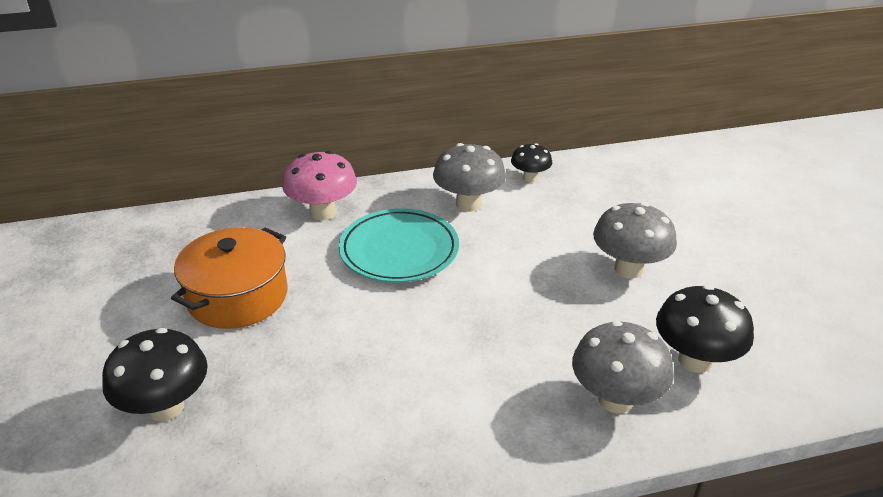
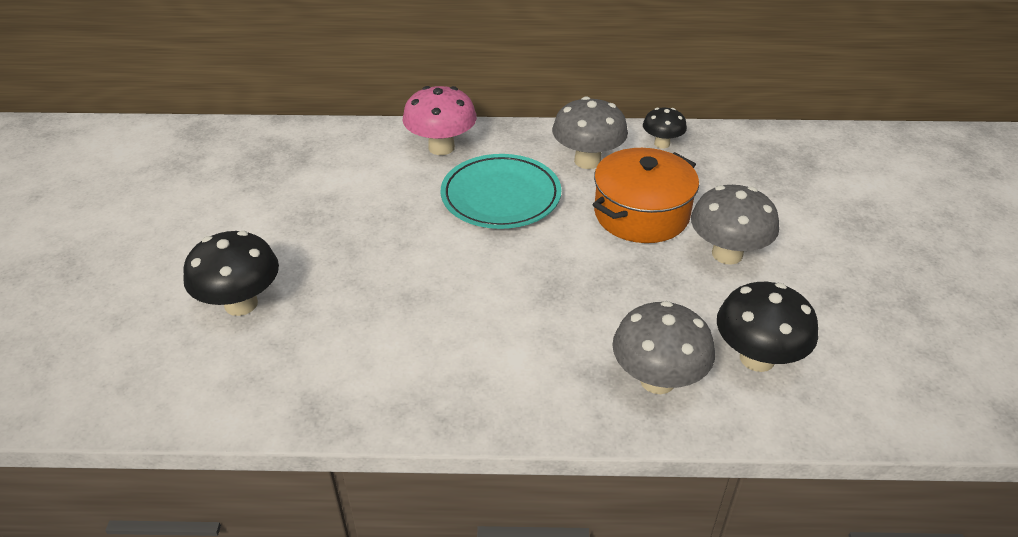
camera: 15 degrees right, 5 degrees up
orange pot [171,227,288,329] -> orange pot moved to [593,148,699,243]

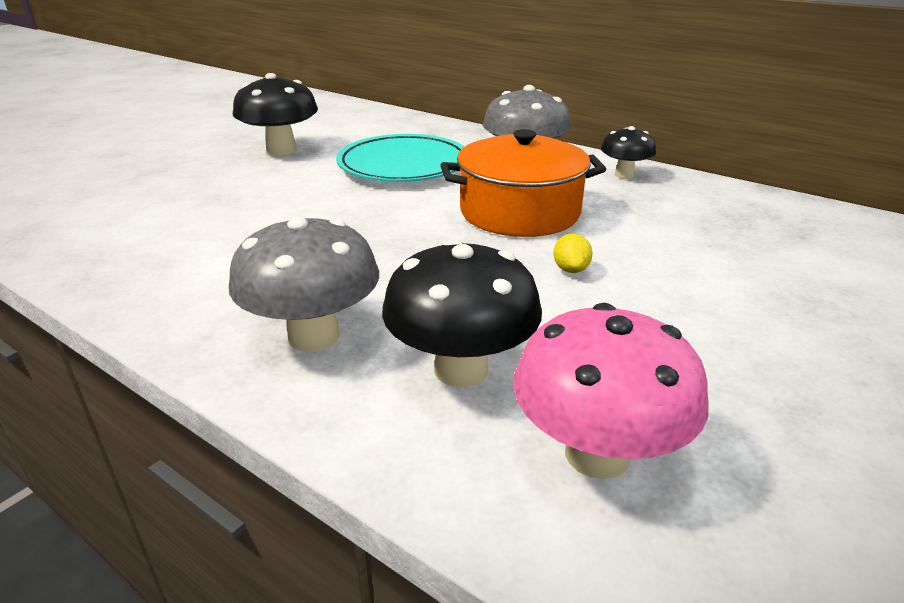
camera: 35 degrees right, 10 degrees down
black mushroom [183,231,279,316] -> black mushroom moved to [233,73,318,155]
pink mushroom [402,86,477,155] -> pink mushroom moved to [513,303,709,479]
grey mushroom [691,185,779,265] -> yellow lemon [554,233,593,273]

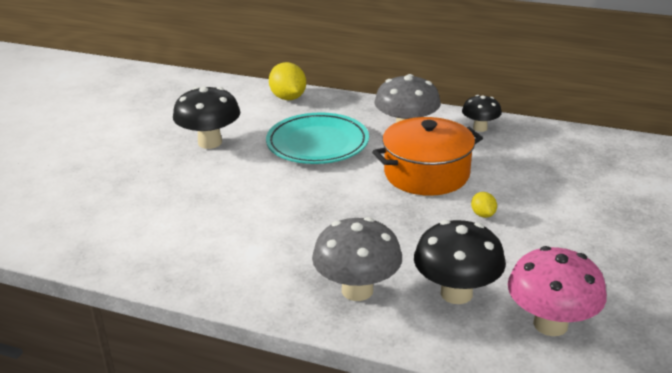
camera: 15 degrees left, 0 degrees up
none -> yellow lemon [269,62,306,100]

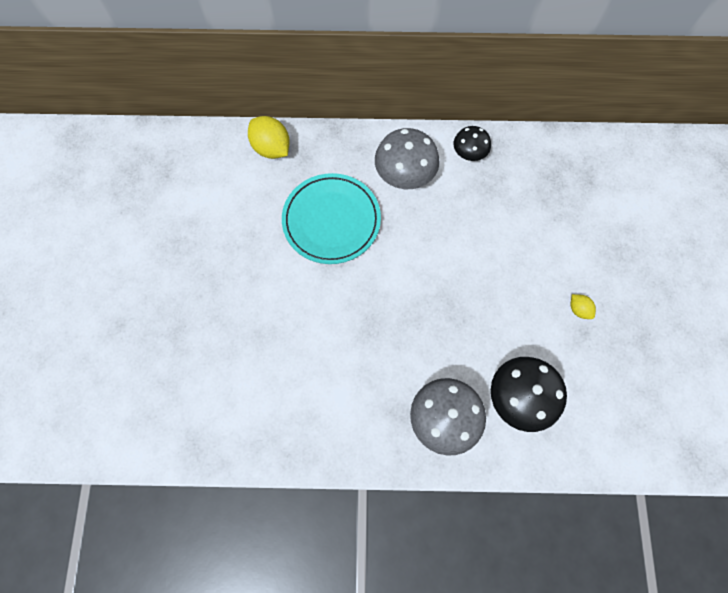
camera: 20 degrees left, 40 degrees up
black mushroom [173,87,240,149] -> none
orange pot [372,117,483,196] -> none
yellow lemon [471,192,497,218] -> yellow lemon moved to [571,294,596,319]
pink mushroom [508,246,607,336] -> none

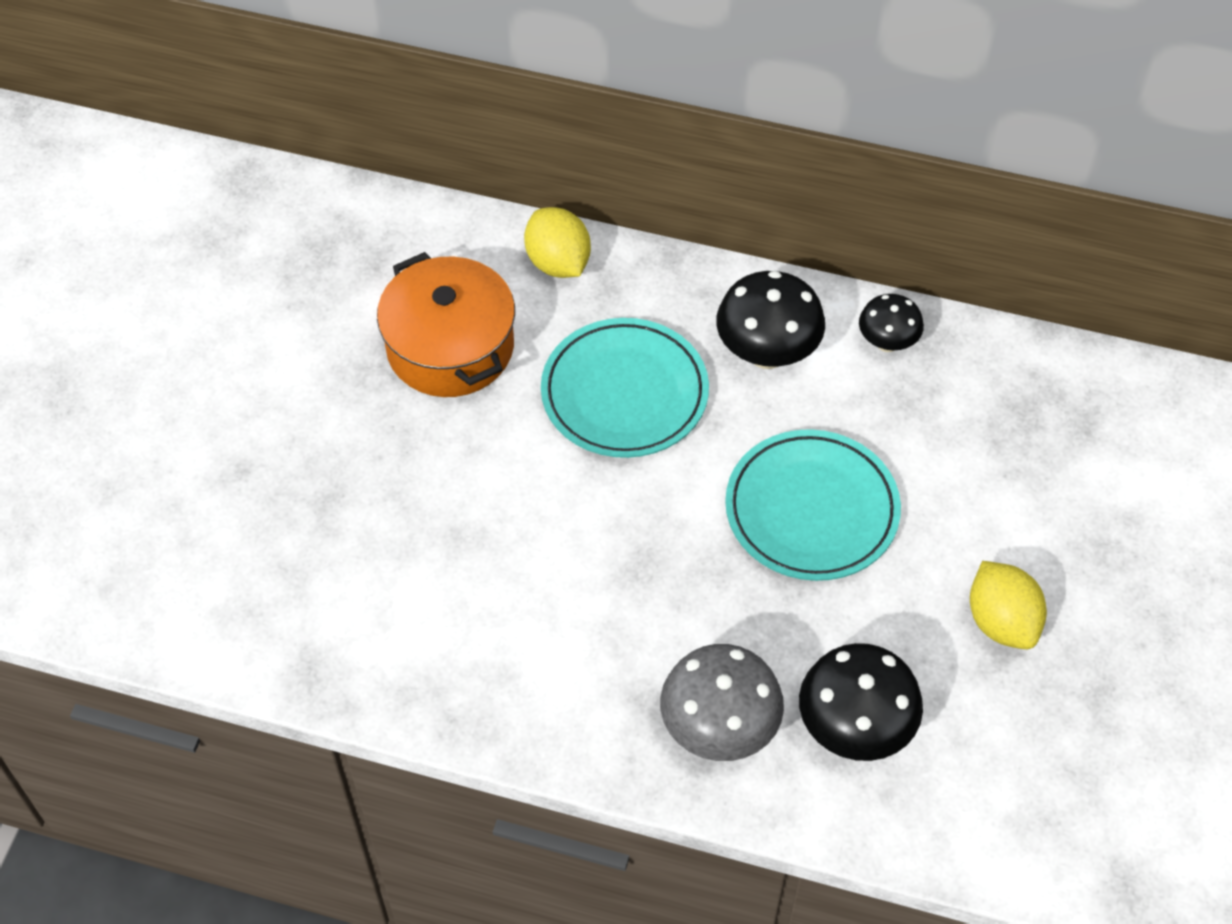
camera: 15 degrees right, 15 degrees down
grey mushroom [375,128,440,189] -> black mushroom [716,271,825,369]
yellow lemon [571,294,596,319] -> yellow lemon [970,561,1047,649], size x1.93
none -> orange pot [377,252,515,397]
none -> turquoise plate [725,429,901,581]

